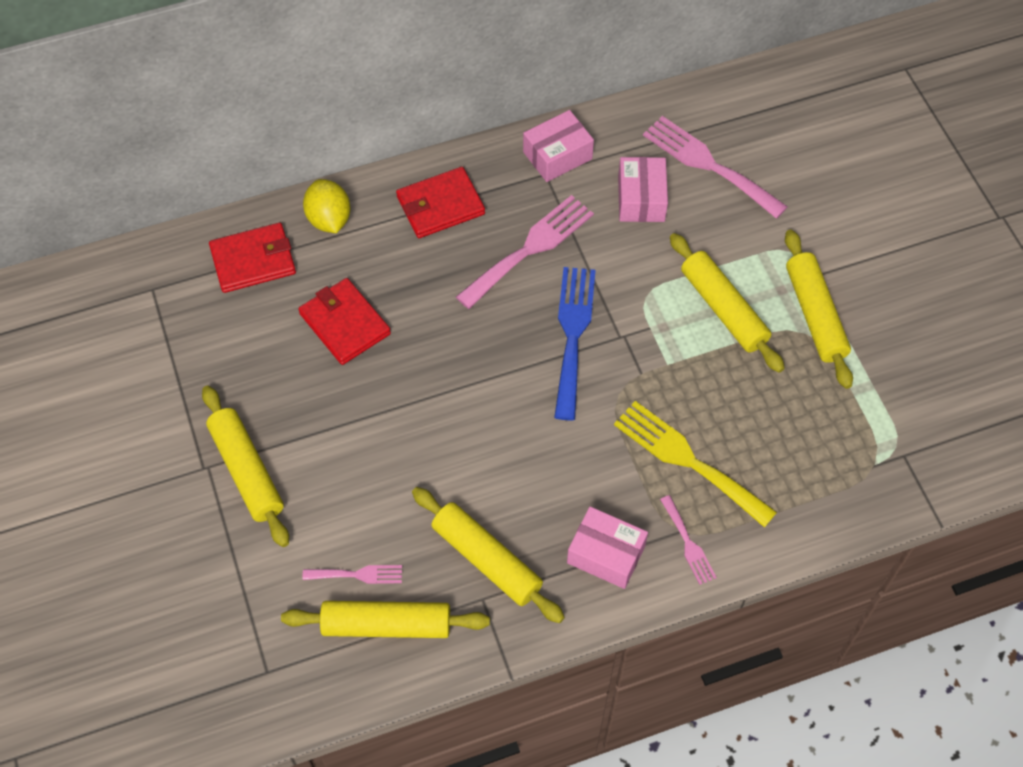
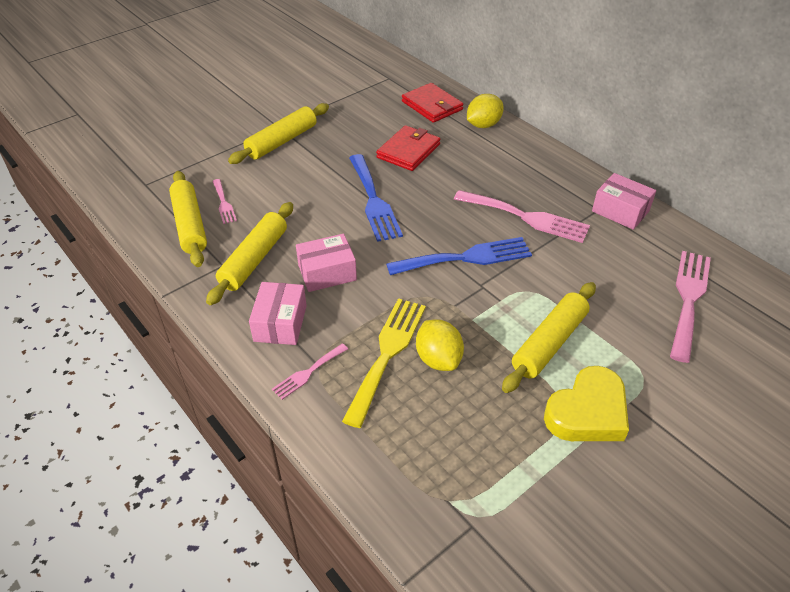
camera: 70 degrees right, 15 degrees down
red wallet [396,167,485,238] -> none
pink box [618,157,668,222] -> pink box moved to [296,234,357,292]
yellow rolling pin [785,230,853,389] -> yellow heart [544,366,629,441]
none -> blue fork [349,154,403,242]
none -> yellow lemon [416,320,464,371]

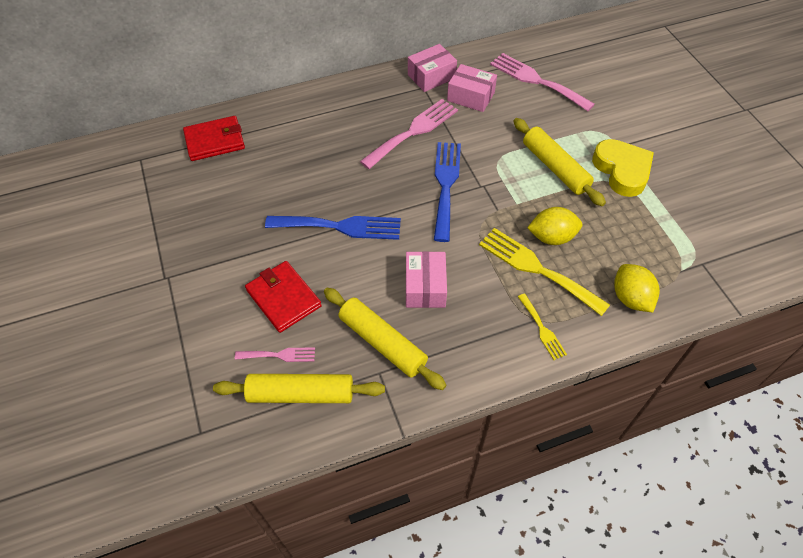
camera: 70 degrees left, 10 degrees up
yellow rolling pin [228,103,329,164] -> none
pink box [249,282,307,345] -> pink box moved to [447,64,497,112]
pink fork [272,343,348,400] -> yellow fork [518,293,567,360]
red wallet [376,125,440,171] -> red wallet moved to [245,261,322,333]
yellow lemon [467,94,504,128] -> yellow lemon moved to [614,264,660,313]

